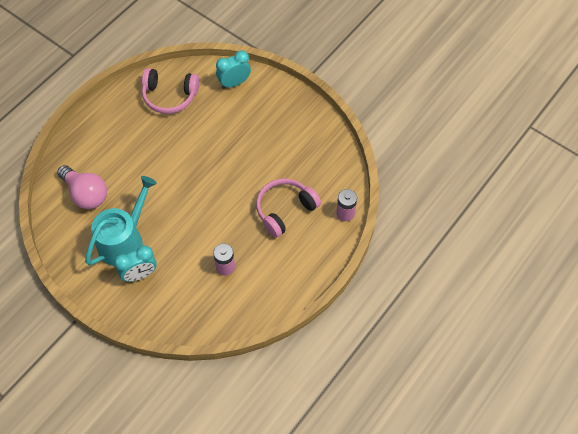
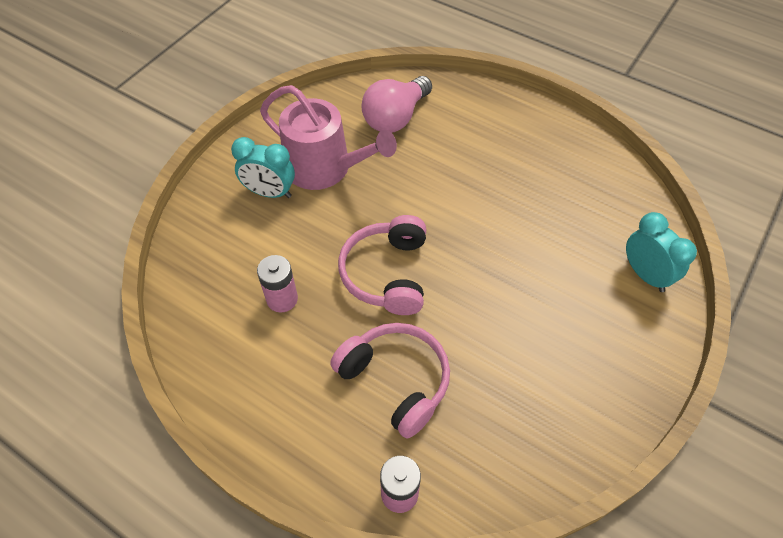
camera: 85 degrees right, 5 degrees down
turquoise watering can [85,176,157,266] -> pink watering can [260,85,397,190]
turquoise clock [114,245,157,282] -> turquoise clock turned 45 degrees counterclockwise [231,137,295,198]
pink headphones [142,68,199,114] -> pink headphones moved to [338,215,426,315]

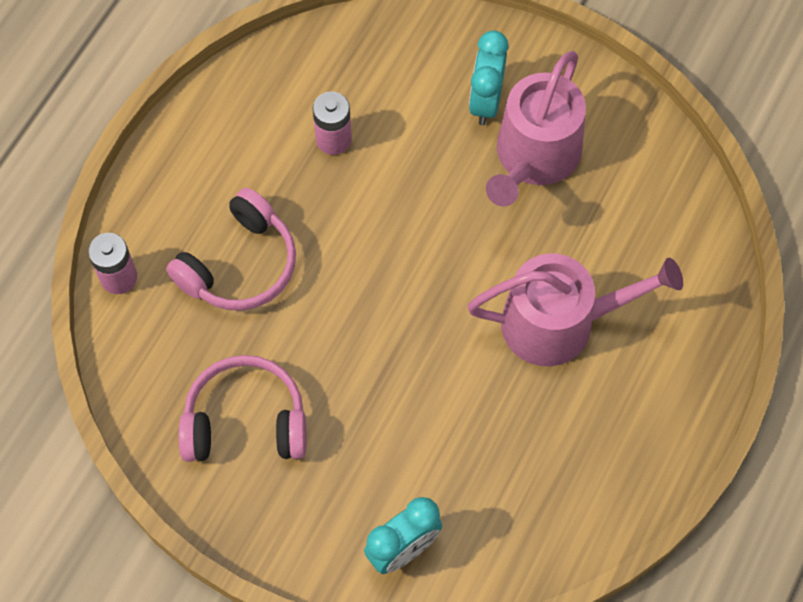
camera: 85 degrees right, 10 degrees up
pink headphones [338,215,426,315] -> pink headphones moved to [179,355,307,462]
pink light bulb [362,76,432,133] -> none
none -> pink watering can [467,253,683,366]

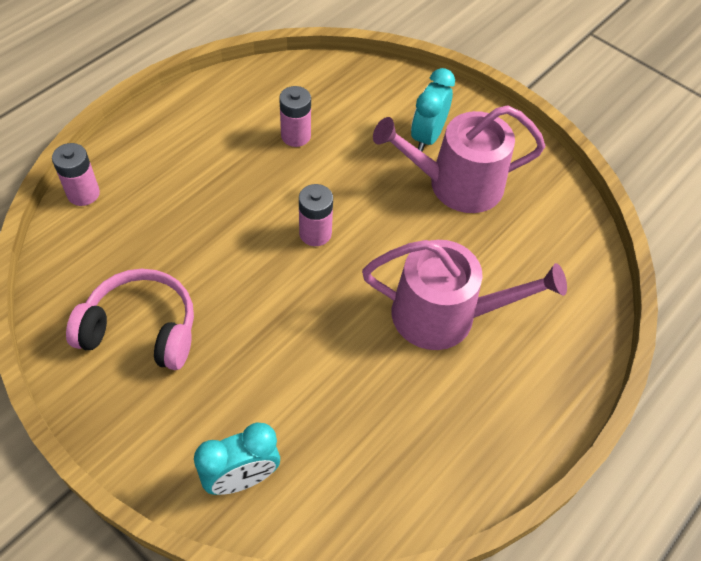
camera: 10 degrees right, 10 degrees down
pink headphones [166,188,296,311] -> none
pink watering can [486,51,586,206] -> pink watering can turned 45 degrees clockwise [373,105,545,213]
none -> pink battery [299,184,333,246]

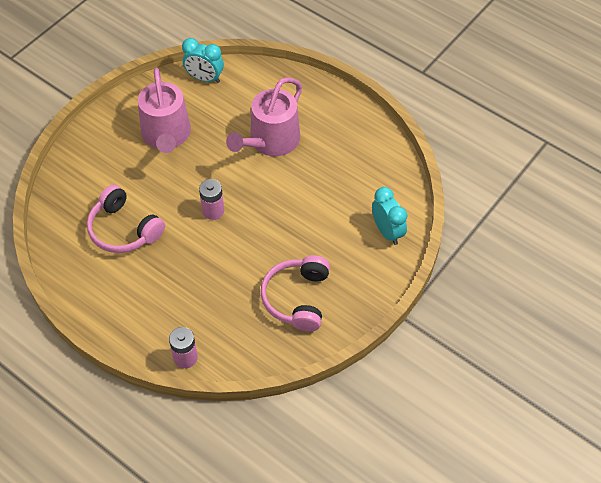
camera: 90 degrees left, 0 degrees up
pink battery [279,86,311,147] -> pink headphones [87,184,165,253]
pink watering can [362,240,567,350] -> pink watering can turned 150 degrees counterclockwise [226,77,302,156]
turquoise clock [411,68,455,152] -> turquoise clock moved to [182,38,224,83]

